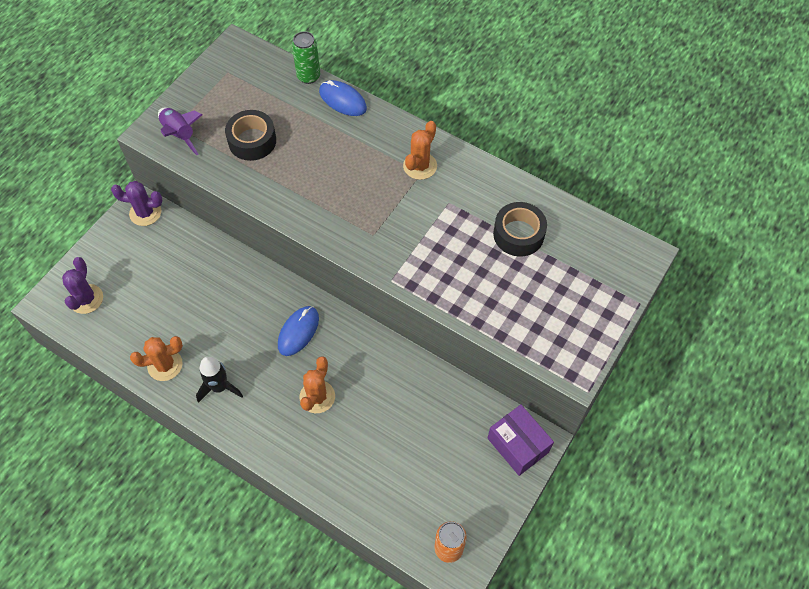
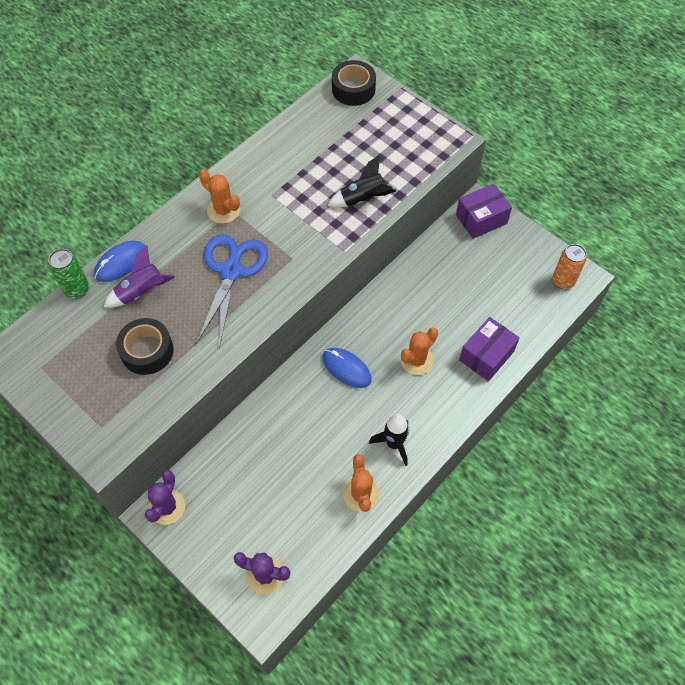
camera: 80 degrees left, 0 degrees up
purple rocket [158,108,203,155] -> purple rocket moved to [104,245,175,308]
orange cactus [300,356,335,413] -> orange cactus turned 75 degrees counterclockwise [400,328,438,375]
black tape [493,202,547,256] -> black tape moved to [332,60,376,106]
none -> blue scissors [196,234,268,348]
none -> black rocket [327,155,396,208]
none -> purple box [459,317,520,381]

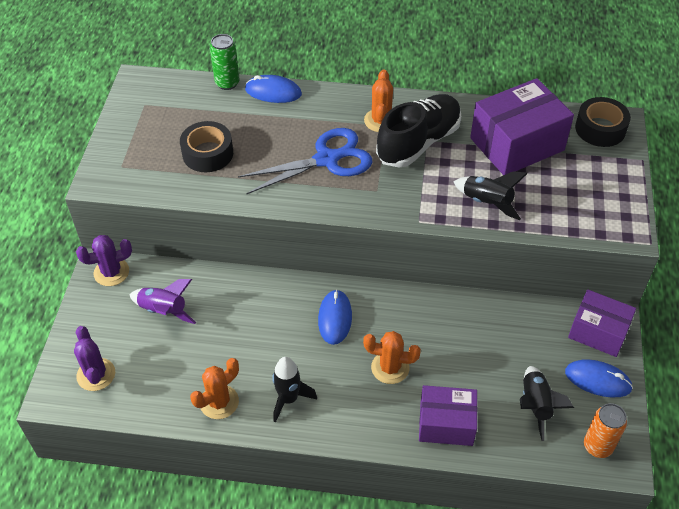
camera: 55 degrees right, 10 degrees down
purple rocket [104,245,175,308] -> purple rocket moved to [130,279,196,324]
none -> black shoe [376,94,461,168]
none -> purple box [470,78,574,175]
none -> black rocket [520,366,574,441]
none -> blue mouse [565,359,633,397]

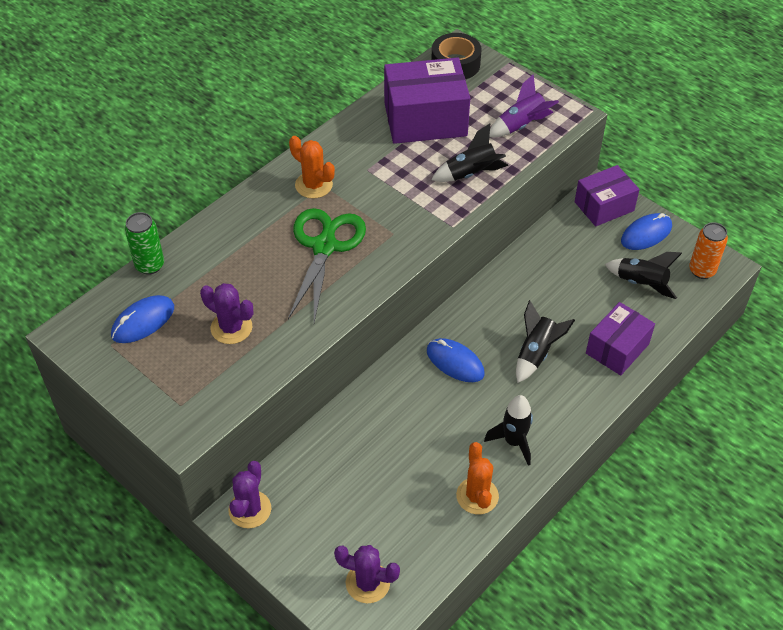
camera: 55 degrees left, 0 degrees up
purple rocket [130,279,196,324] -> purple rocket moved to [489,74,559,137]
black tape [180,121,233,172] -> purple cactus [200,283,253,344]
blue scissors [238,128,372,195] -> green scissors [288,208,366,323]
blue mouse [245,75,302,103] -> blue mouse moved to [111,295,174,343]
orange cactus [363,331,421,384] -> black rocket [516,300,575,383]
black shoe [376,94,461,168] -> none
purple box [470,78,574,175] -> purple box turned 75 degrees clockwise [384,57,470,144]

